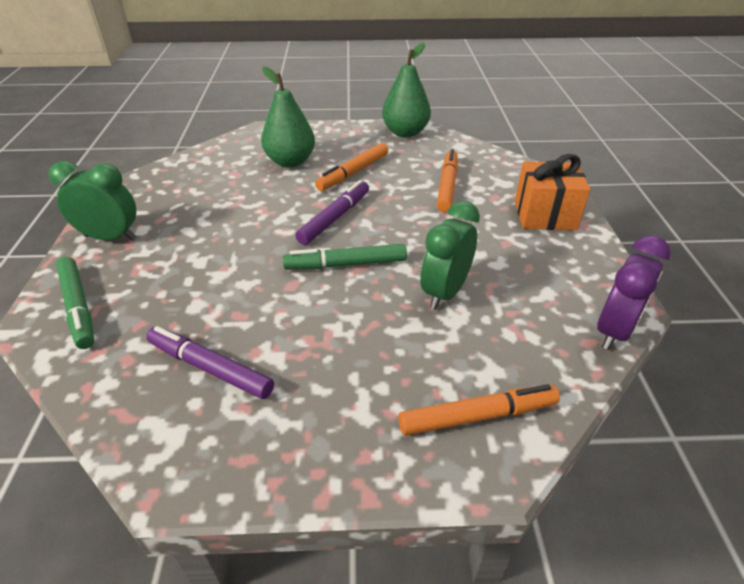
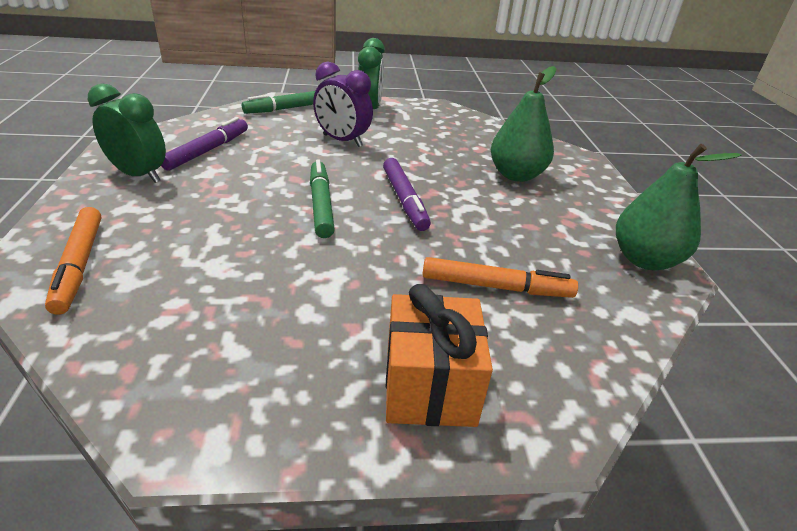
camera: 85 degrees right, 5 degrees down
purple marker [295,180,369,245] -> purple marker turned 45 degrees clockwise [383,158,431,231]
orange marker [315,143,388,191] -> none
green clock [420,201,480,310] -> green clock moved to [88,83,166,183]
purple clock [597,235,671,350] -> purple clock moved to [313,62,373,147]

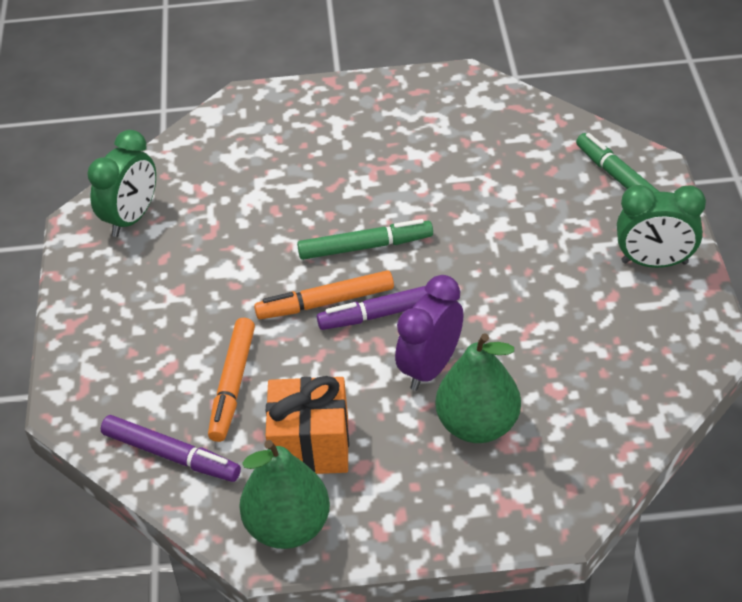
camera: 95 degrees right, 10 degrees up
orange marker [45,207,101,315] -> orange marker moved to [254,270,394,319]
green clock [88,83,166,183] -> green clock moved to [87,130,156,237]
purple marker [161,117,248,171] -> purple marker moved to [101,415,241,482]
purple clock [313,62,373,147] -> purple clock moved to [395,275,463,391]
orange gift [386,284,493,427] -> orange gift moved to [266,376,349,474]

